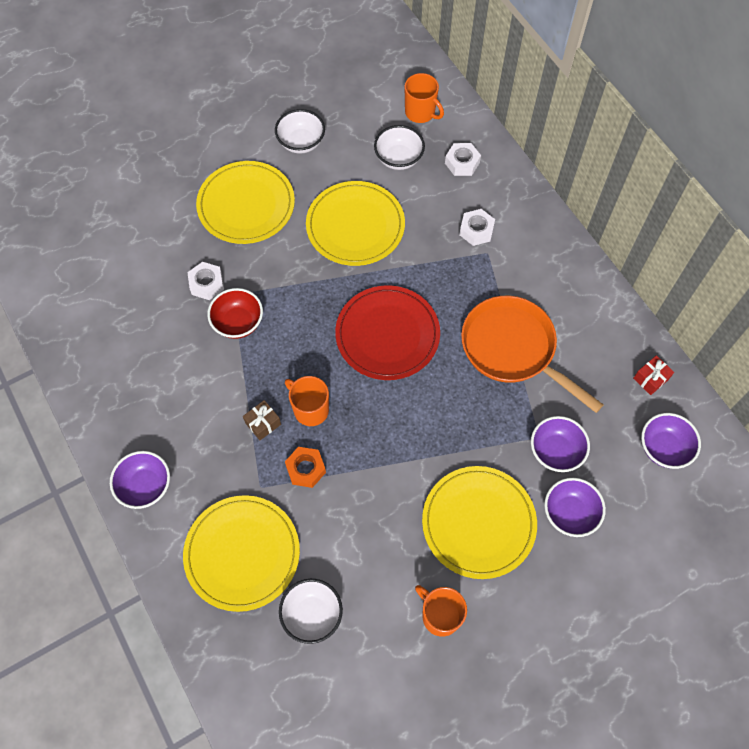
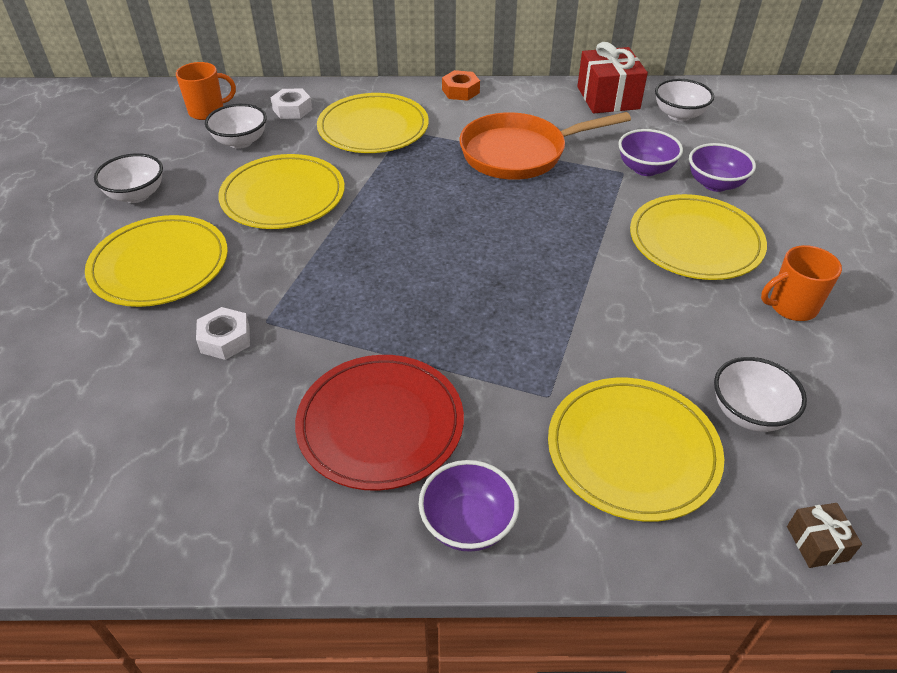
camera: 60 degrees left, 20 degrees down
red bowl [207,288,263,339] -> none
brown gift [243,400,281,440] -> brown gift moved to [787,503,862,568]
orange mug [285,376,329,426] -> none
orange nut [285,447,326,488] -> orange nut moved to [442,70,480,101]
red plate [335,285,440,380] -> red plate moved to [295,355,464,491]
white nut [459,209,495,246] -> yellow plate [317,93,429,153]
red gift [633,355,674,395] -> red gift [577,42,648,113], size x2.05
purple bowl [641,413,701,469] -> white bowl [655,79,714,121]

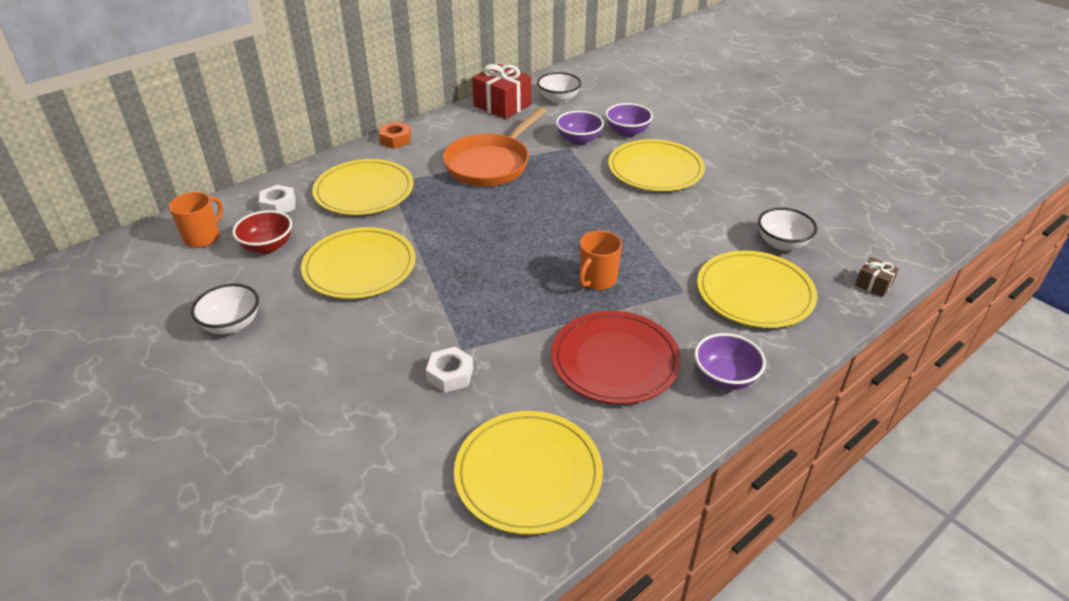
camera: 40 degrees left, 5 degrees down
yellow plate [85,215,228,307] -> yellow plate moved to [454,411,603,535]
white bowl [205,104,267,149] -> red bowl [232,210,292,254]
orange mug [761,245,842,321] -> orange mug moved to [579,231,622,290]

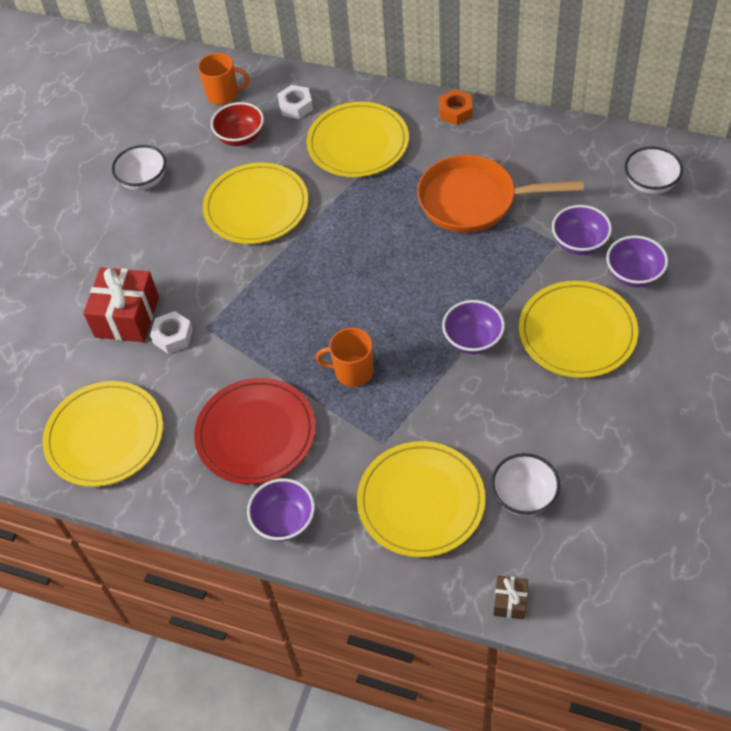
camera: 65 degrees right, 15 degrees up
red gift [472,64,531,119] -> red gift moved to [83,267,159,342]
none -> purple bowl [442,300,505,354]

